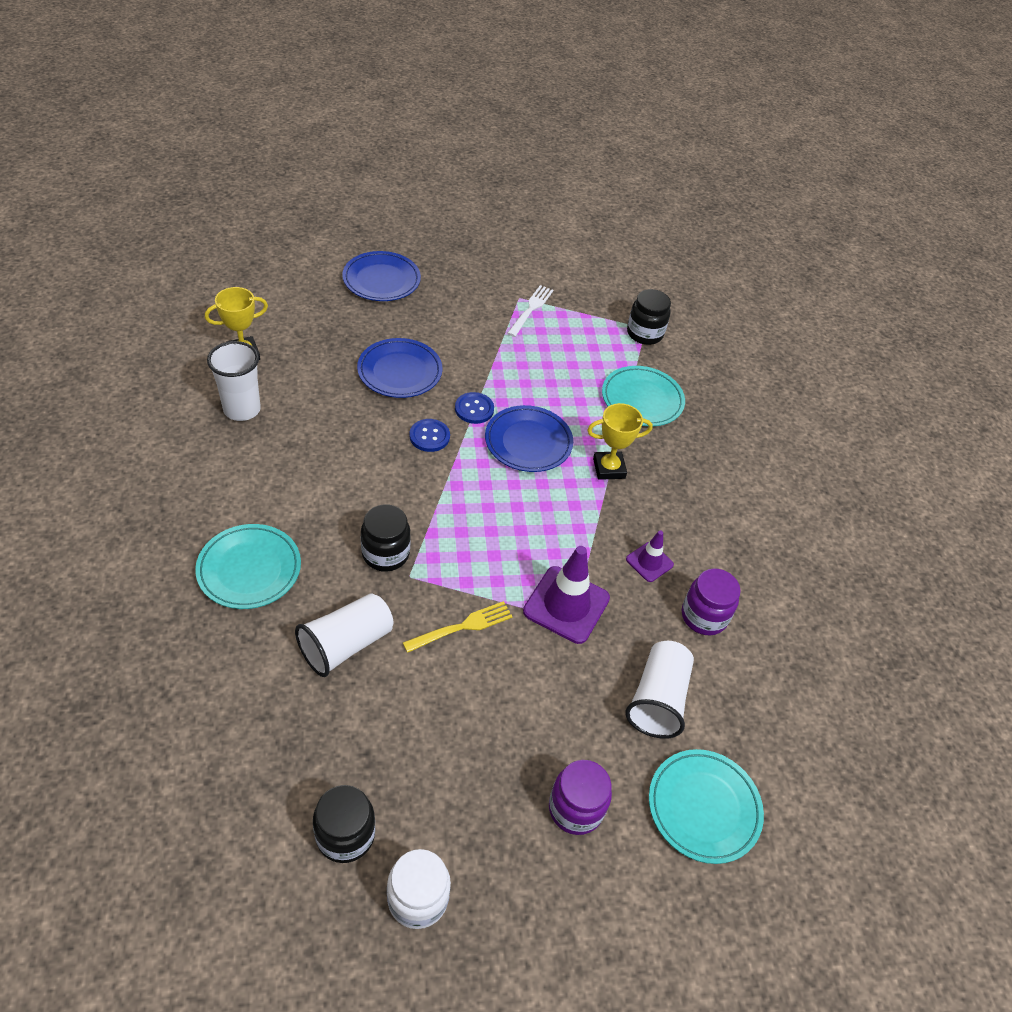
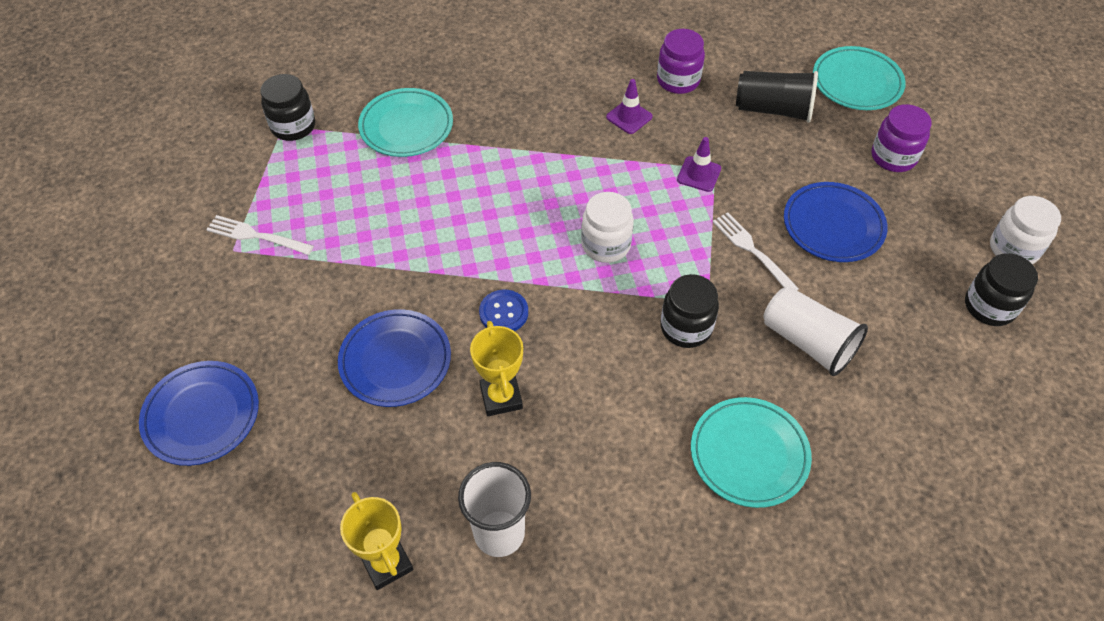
camera: 90 degrees left, 5 degrees up
yellow fork [403,601,513,653] -> white fork [712,212,799,290]
blue button [455,392,494,424] -> none
blue plate [485,405,573,472] -> blue plate moved to [784,182,888,262]
purple traffic cone [523,546,610,644] -> purple traffic cone [677,137,721,192], size x0.55
yellow trophy [587,403,653,480] -> yellow trophy moved to [470,321,523,416]
white cup [626,641,694,739] -> black cup [736,71,818,123]
none -> white jar [581,192,634,263]

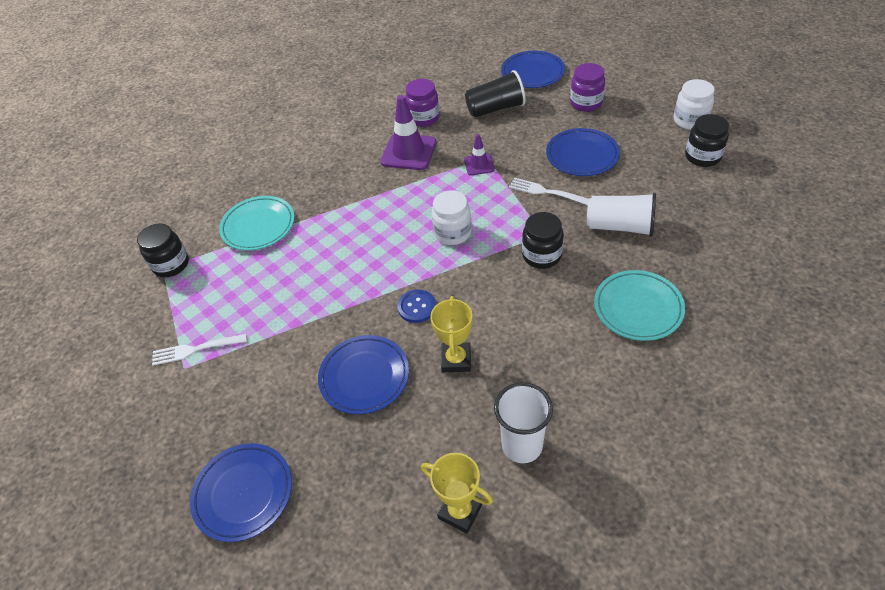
camera: 25 degrees left, 5 degrees down
yellow trophy [470,321,523,416] -> yellow trophy turned 45 degrees clockwise [430,296,472,372]
purple traffic cone [606,79,653,134] -> purple traffic cone [380,95,437,170], size x1.81
turquoise plate [813,46,906,110] -> blue plate [501,51,565,88]

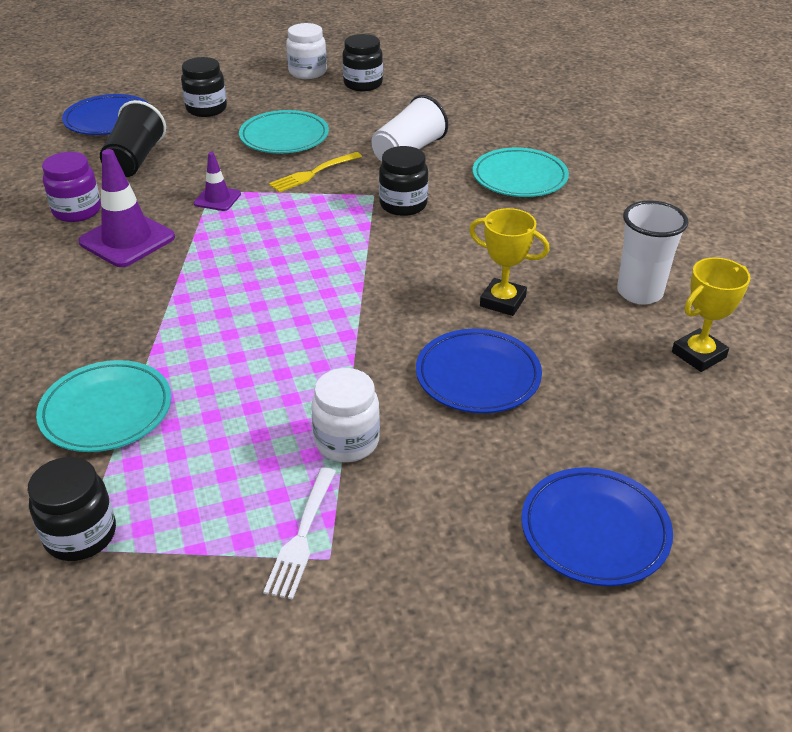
camera: 70 degrees left, 10 degrees down
blue button [398,290,436,323] -> none
white jar [432,190,471,245] -> white jar moved to [311,368,380,462]
white fork [509,178,589,205] -> yellow fork [269,152,362,192]
blue plate [546,128,620,176] -> turquoise plate [239,110,329,154]
purple jar [570,63,605,112] -> black jar [181,57,227,117]

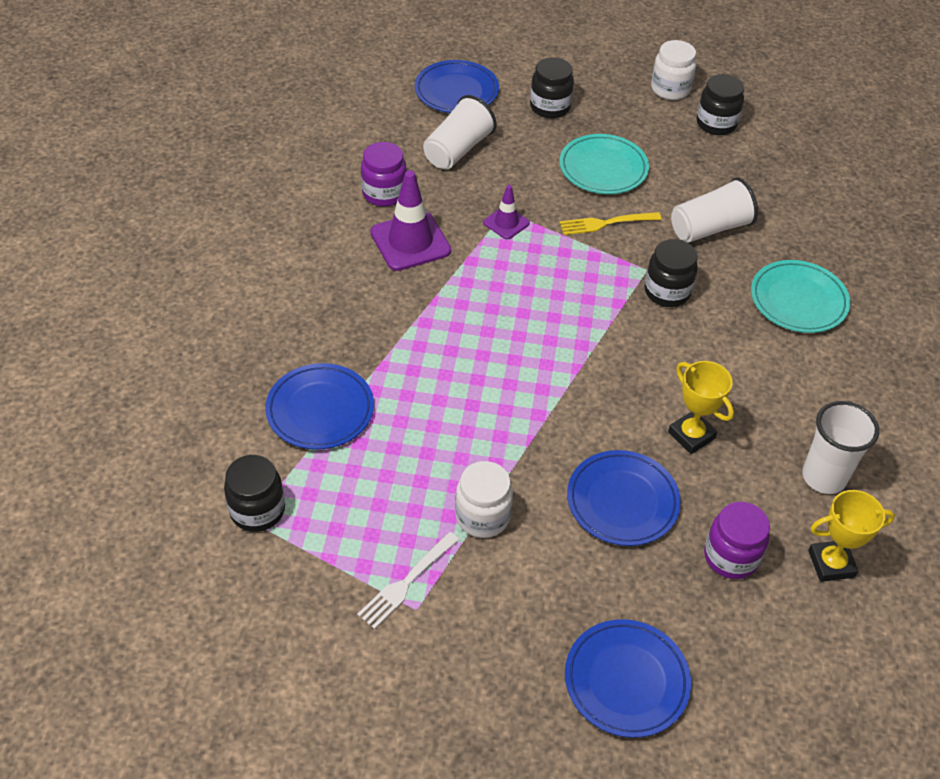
camera: 25 degrees right, 10 degrees up
turquoise plate [36,360,171,452] -> blue plate [265,363,374,450]
black cup [100,100,166,177] -> white cup [423,95,496,169]
none -> purple jar [704,502,770,579]

